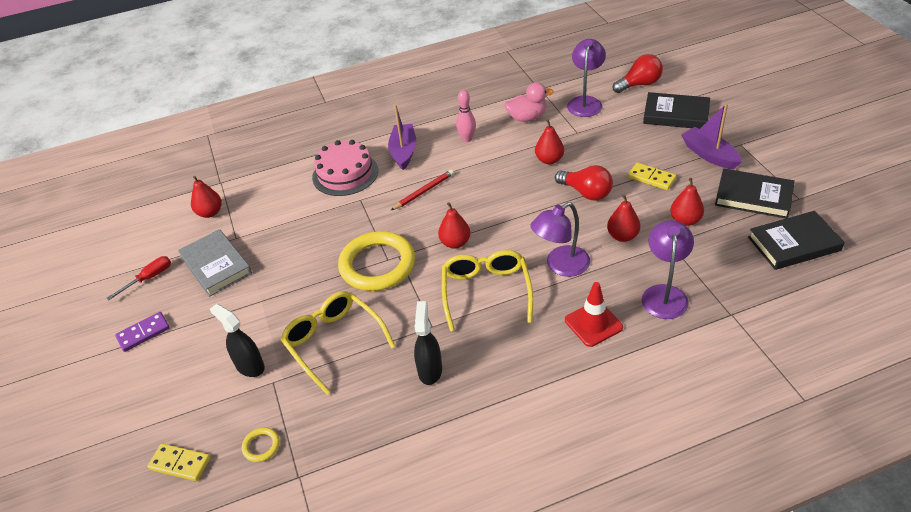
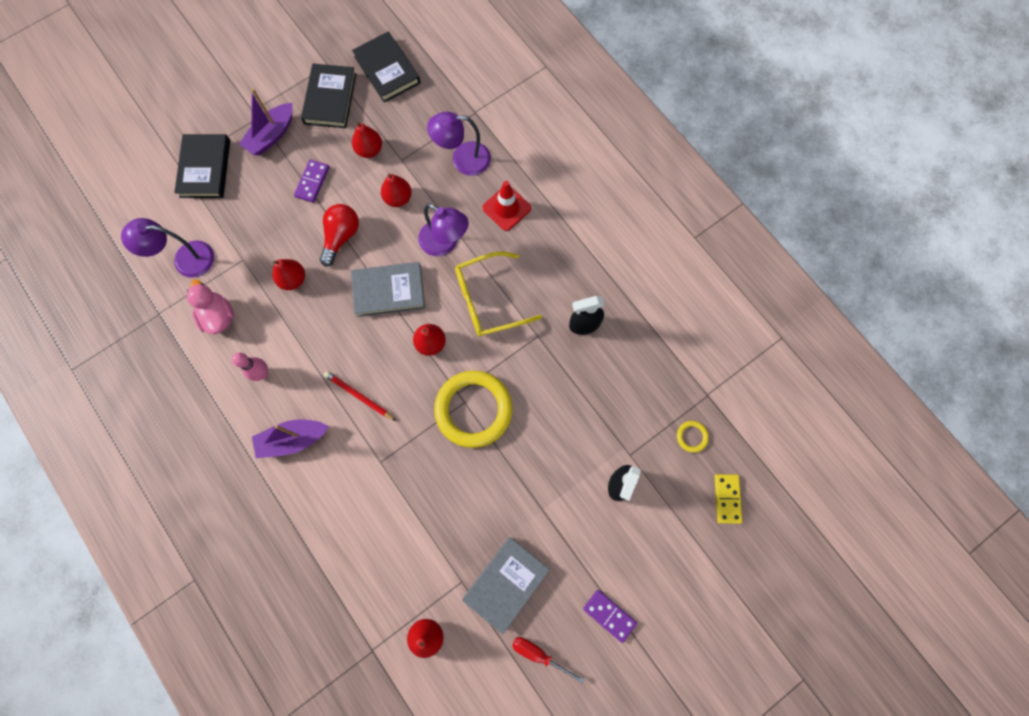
camera: 110 degrees left, 30 degrees up
yellow glasses [281,291,396,394] -> none
pink cake [312,140,378,196] -> none
red light bulb [612,54,663,93] -> none
yellow domino [628,163,676,190] -> purple domino [294,160,329,203]
none -> grey book [351,262,425,317]

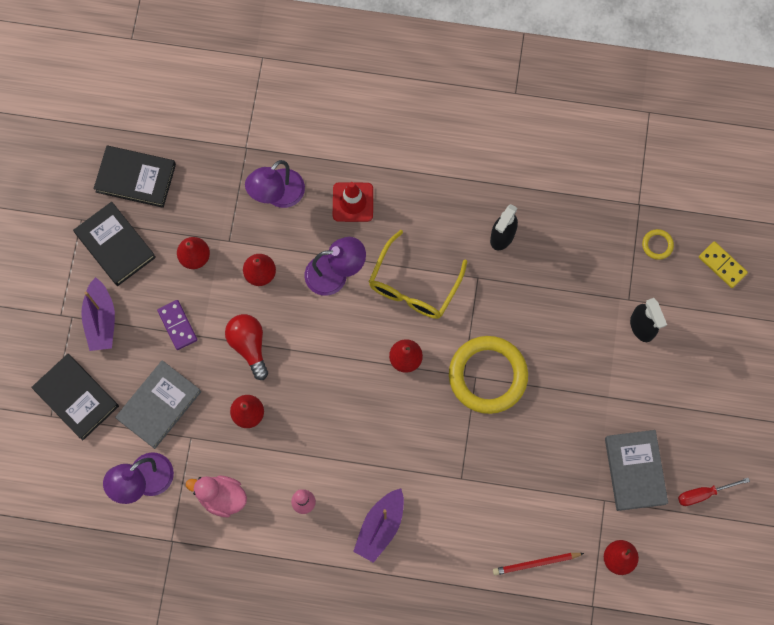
camera: 45 degrees left, 0 degrees up
red pencil [324,371,396,421] -> red pencil moved to [493,553,584,575]
grey book [351,262,425,317] -> grey book moved to [115,360,201,449]
purple domino [583,590,637,643] -> none

